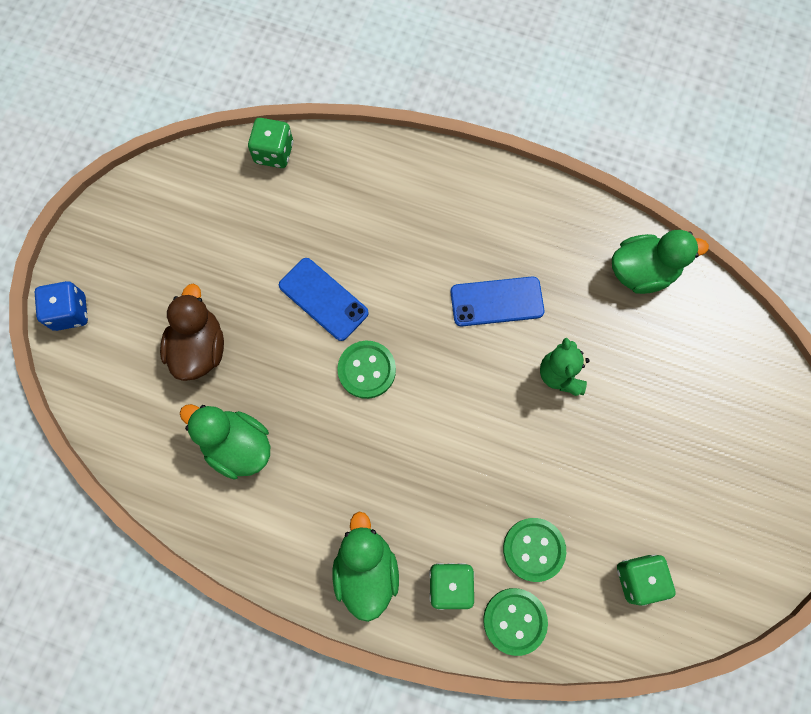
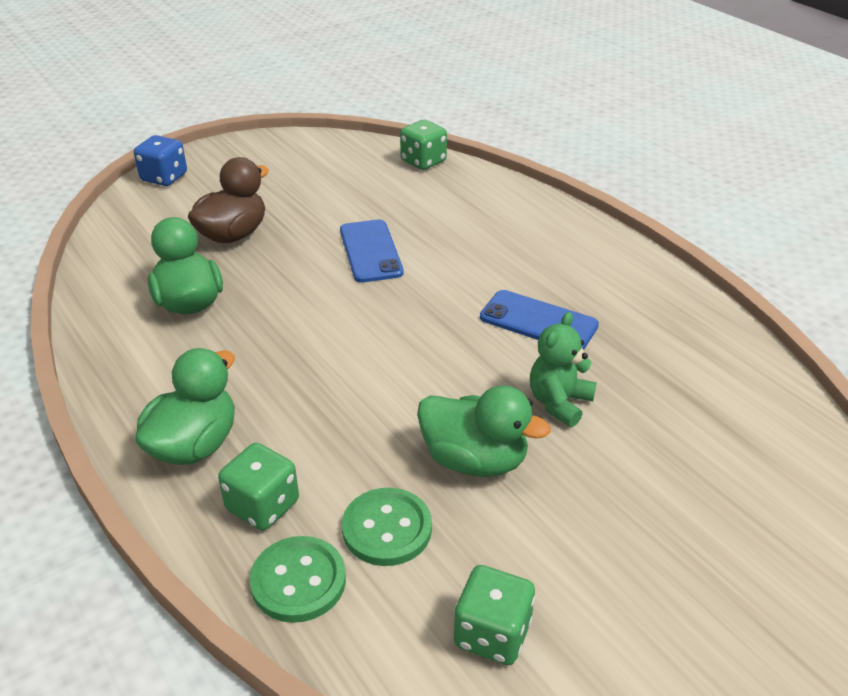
camera: 35 degrees right, 35 degrees down
green button [337,341,396,399] -> none
green duck [612,230,709,294] -> green duck moved to [417,385,551,477]

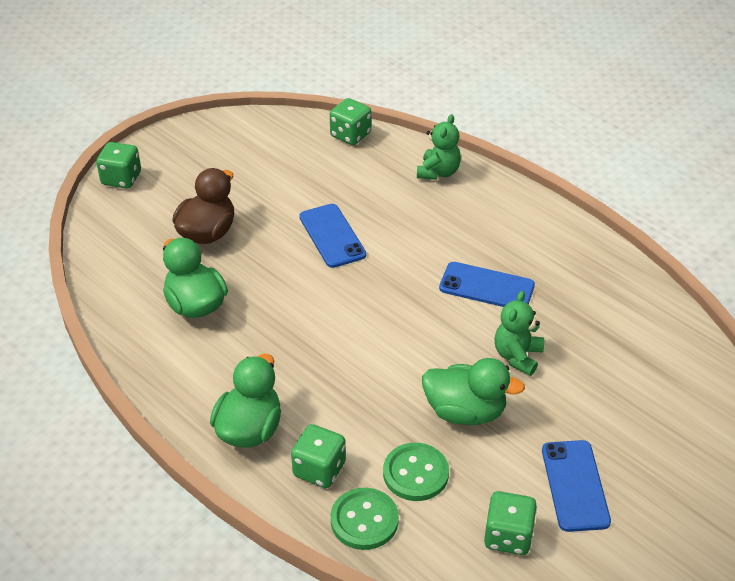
camera: 10 degrees left, 5 degrees up
blue dice [134,135,187,186] -> green dice [96,142,141,189]
none -> green teddy bear [417,114,461,180]
none -> blue phone [542,440,611,532]

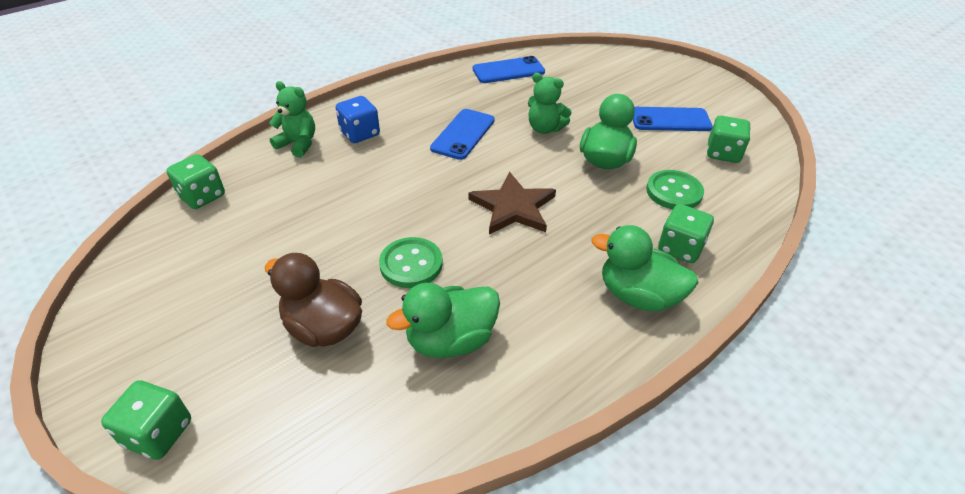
camera: 85 degrees left, 0 degrees up
blue phone [299,204,366,268] -> blue phone moved to [473,56,545,83]
green button [331,488,399,550] -> green button moved to [379,237,443,288]
none -> blue dice [336,96,380,143]
none -> brown star [468,172,556,234]

